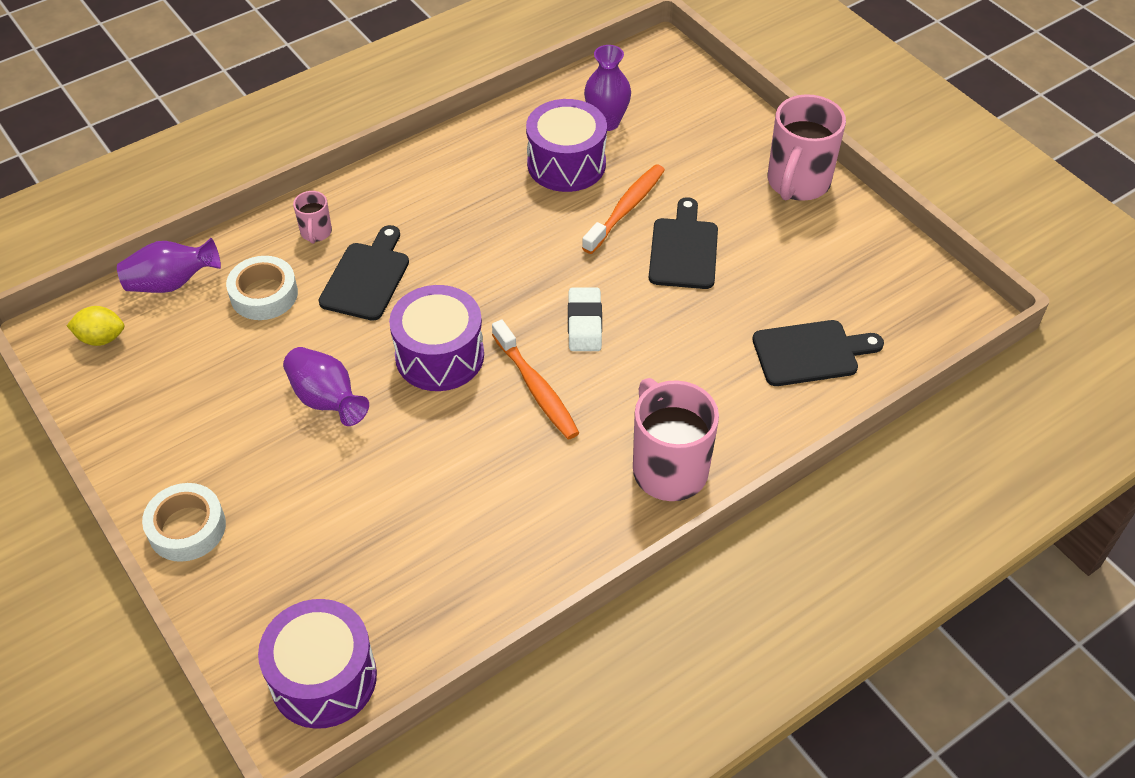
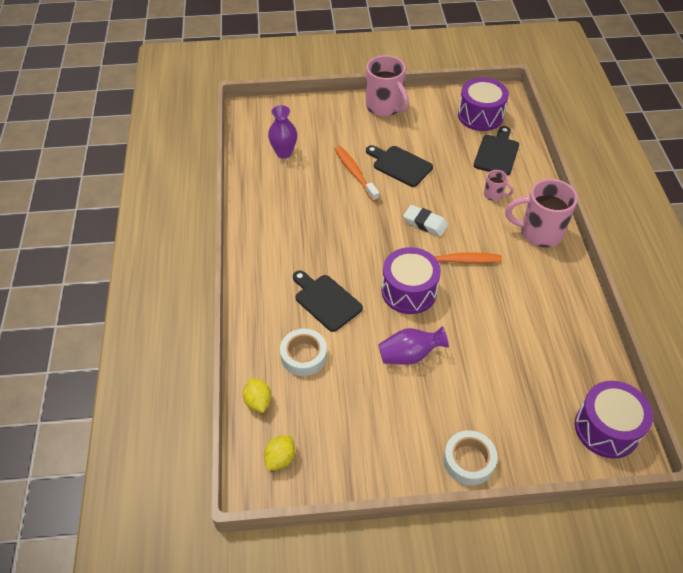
camera: 60 degrees left, 0 degrees up
purple vase [117,238,221,293] -> yellow lemon [243,378,271,413]
pink mug [293,191,332,244] -> pink mug moved to [484,170,514,201]
purple drum [526,99,607,192] -> purple drum moved to [458,78,509,131]

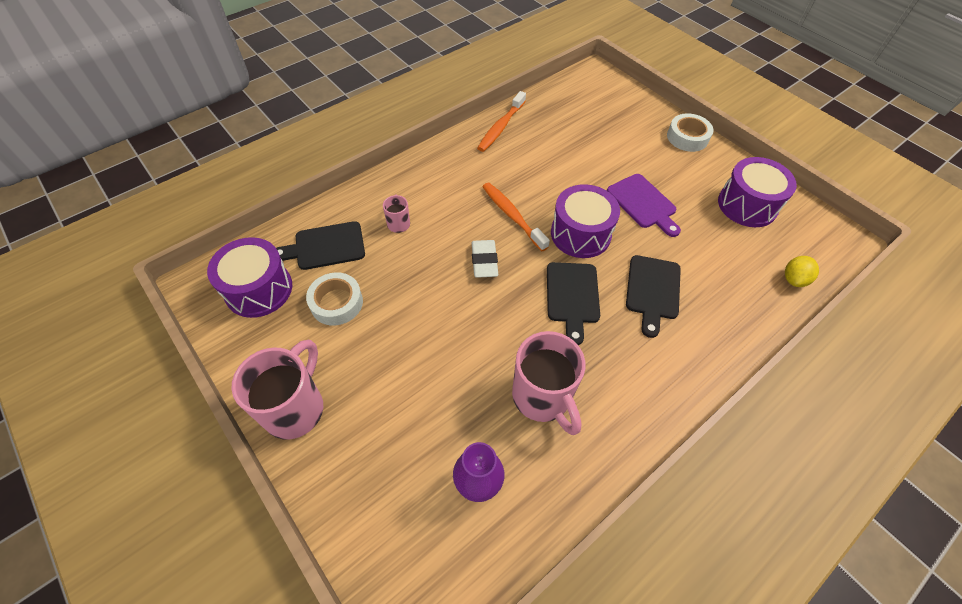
camera: 125 degrees left, 5 degrees up
yellow lemon [264,435,295,471] -> none
white tape [280,329,327,376] -> white tape moved to [306,272,363,326]
orange toothbrush [335,146,379,202] -> orange toothbrush moved to [477,91,526,152]
black cutting board [366,145,433,187] -> black cutting board moved to [547,262,600,345]
purple vase [378,326,449,365] -> purple cutting board [607,174,681,237]
pink mug [505,179,578,247] -> pink mug moved to [512,331,585,435]
purple drum [575,381,653,458] -> purple drum moved to [718,157,797,227]

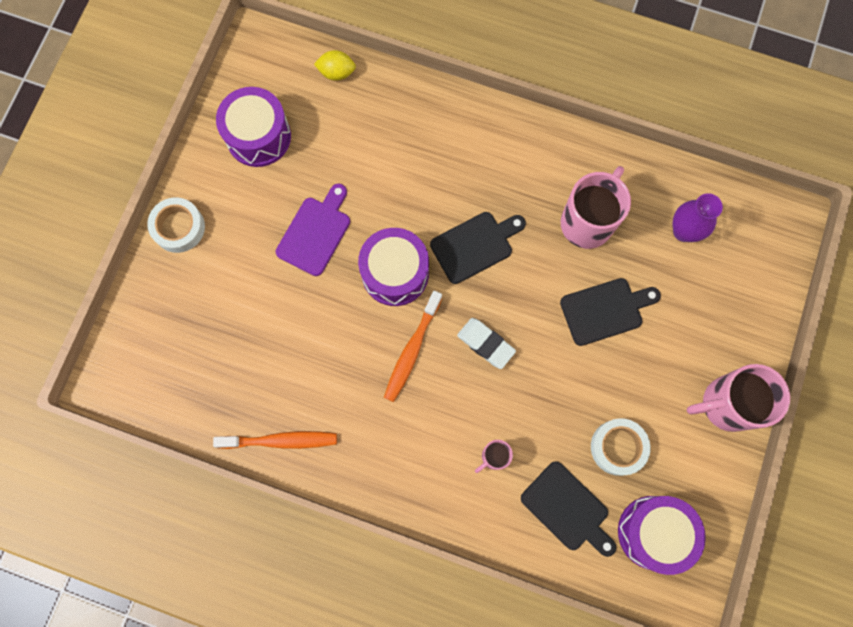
camera: 120 degrees left, 20 degrees up
white eraser [472,240,498,278] -> white eraser turned 75 degrees clockwise [457,318,516,369]
black cutting board [626,255,681,338] -> black cutting board moved to [560,278,661,346]

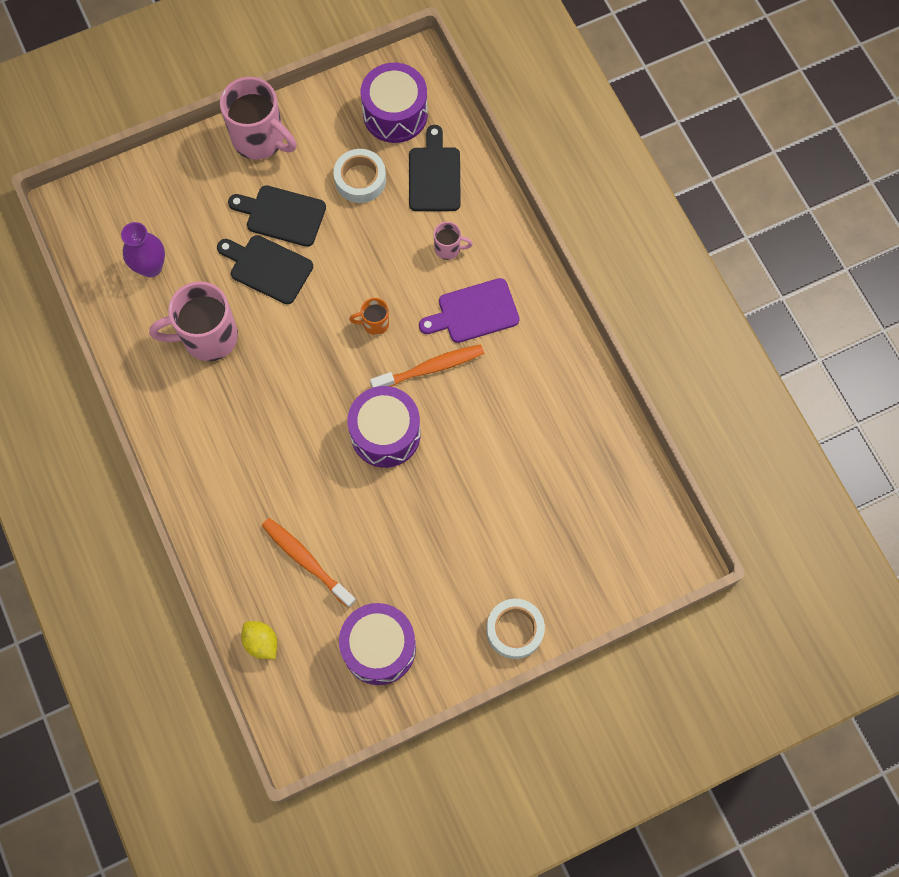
camera: 135 degrees left, 5 degrees down
orange toothbrush [213,431,337,449] -> orange toothbrush moved to [262,518,356,608]
purple cutting board [276,183,350,276] -> purple cutting board moved to [419,278,520,343]
black cutting board [430,212,526,284] -> black cutting board moved to [228,185,326,247]
white eraser [457,318,516,369] -> orange mug [349,298,389,335]

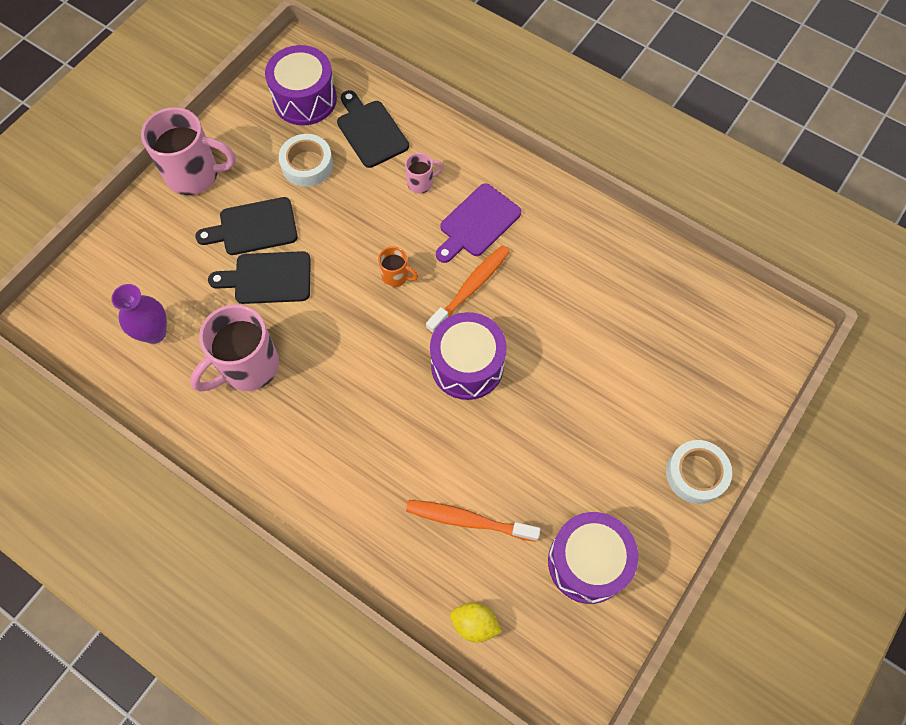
camera: 30 degrees left, 5 degrees down
orange mug [349,298,389,335] -> orange mug turned 120 degrees counterclockwise [378,247,418,287]

